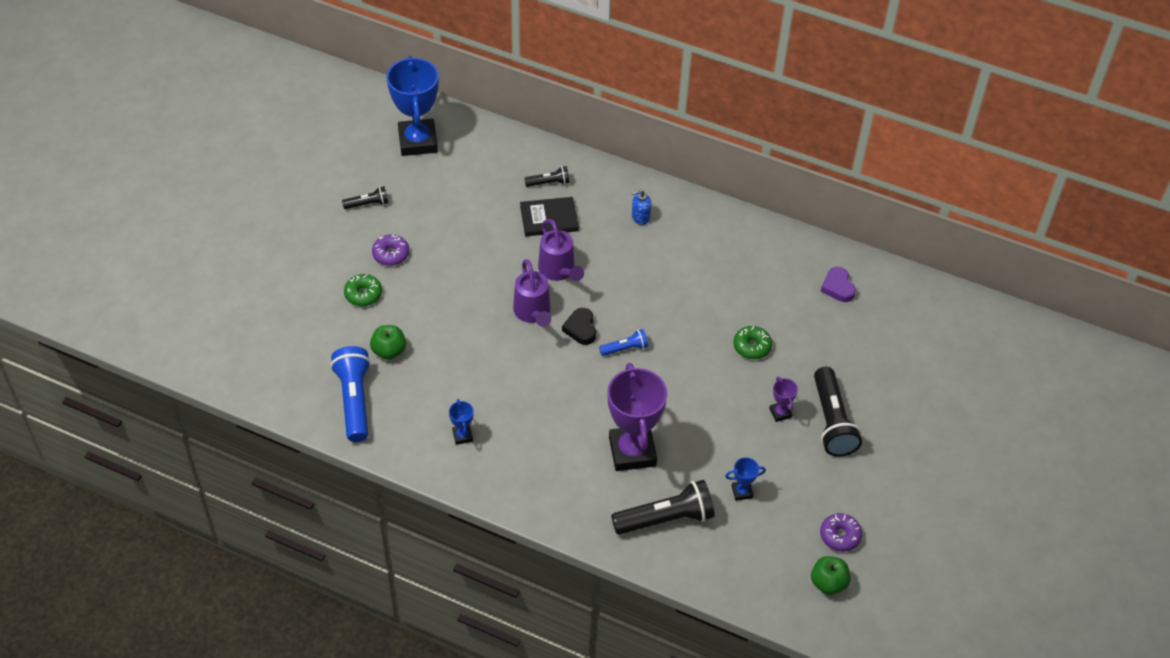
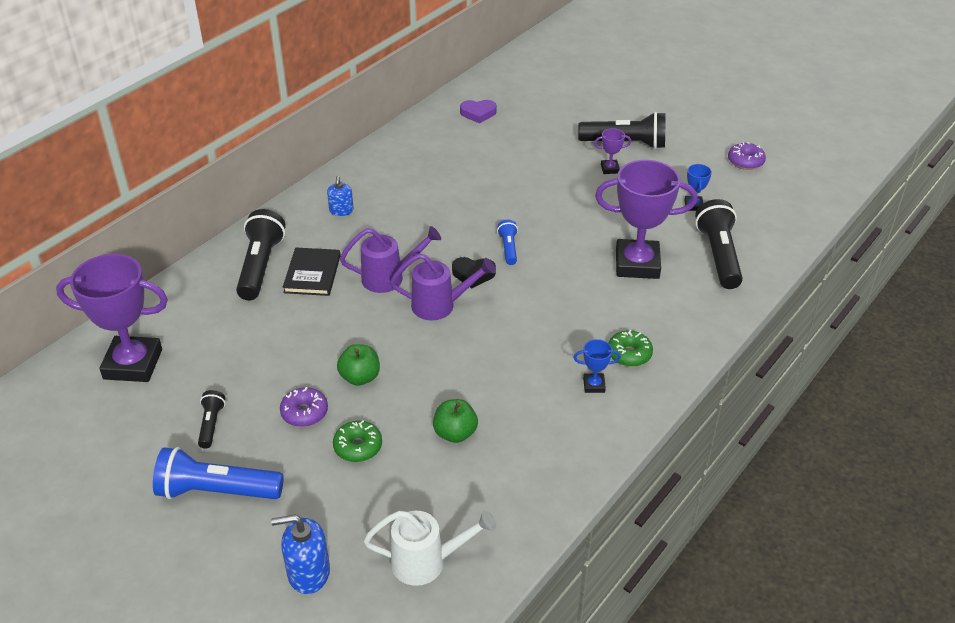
camera: 75 degrees left, 10 degrees down
blue flashlight [330,346,371,442] -> blue flashlight moved to [153,447,284,499]
blue trophy [387,56,439,156] -> purple trophy [56,254,168,382]
black flashlight [524,166,570,187] -> black flashlight [236,209,286,300], size x1.94
green donut [733,326,772,359] -> green donut moved to [608,330,653,367]
green apple [811,556,851,595] -> green apple moved to [337,344,380,386]
none -> blue soap dispenser [271,515,330,594]
none -> white watering can [364,510,496,586]

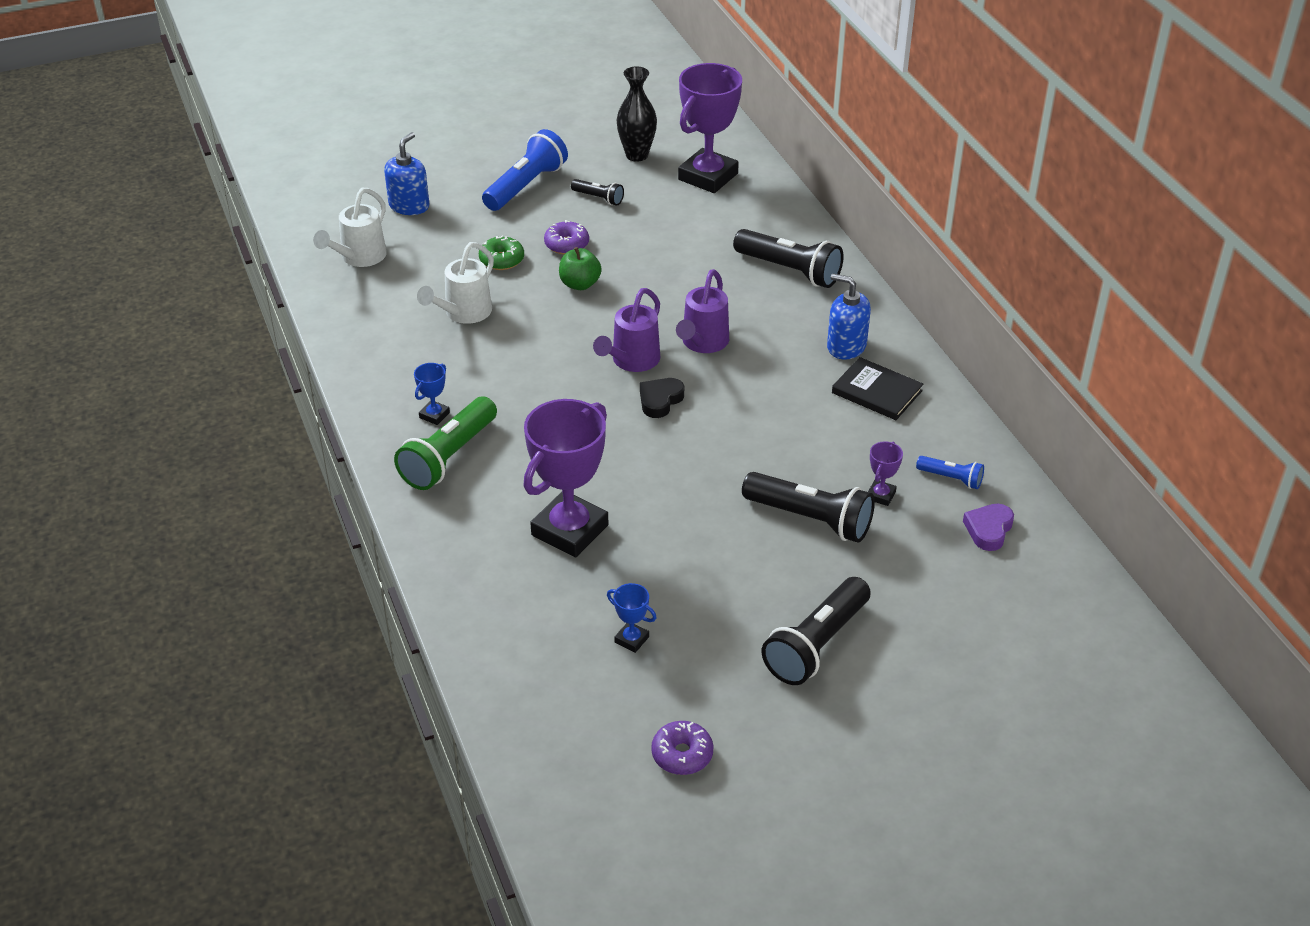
camera: 120 degrees right, 0 degrees up
black book [282,248,341,296] -> black book moved to [832,357,924,420]
blue soap dispenser [327,176,354,216] -> blue soap dispenser [827,274,871,360], size x1.56
green apple [433,399,478,443] -> white watering can [417,242,494,324]
blue flashlight [497,219,518,265] -> blue flashlight moved to [916,456,984,489]
purple trophy [594,128,631,174] -> purple trophy moved to [868,441,903,506]
green donut [608,330,653,367] -> green flashlight [394,396,497,490]
black flashlight [695,199,743,289] -> black flashlight moved to [742,472,875,543]
none -> black vase [617,67,657,162]

